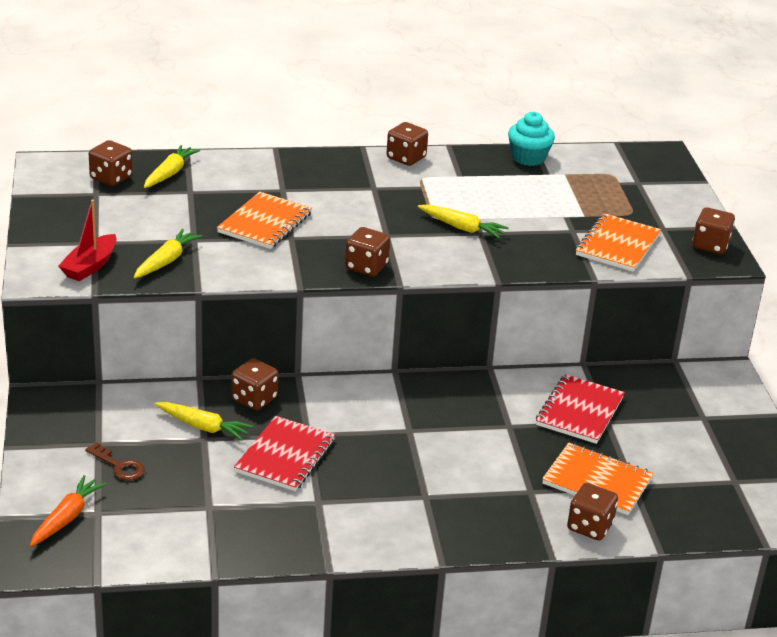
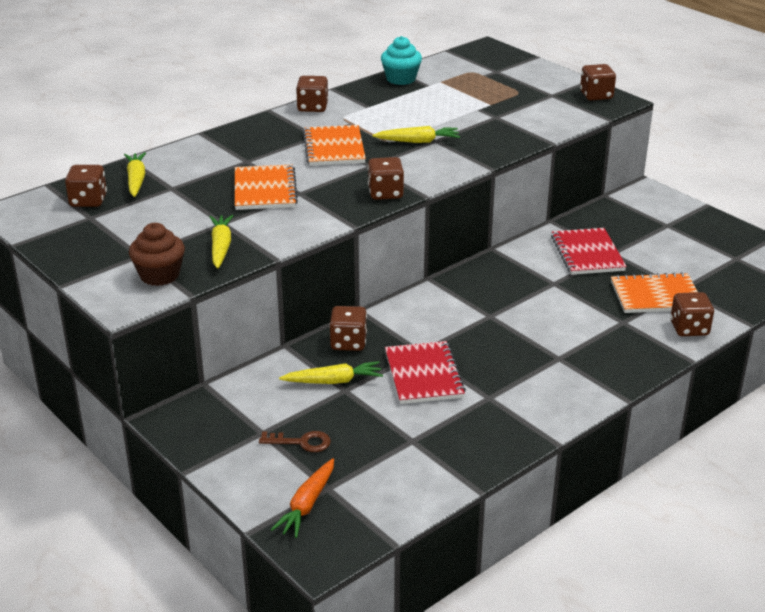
camera: 30 degrees left, 0 degrees up
orange carrot [30,475,107,547] -> orange carrot turned 150 degrees counterclockwise [270,458,334,538]
red boat [58,200,117,281] -> brown cupcake [129,223,185,286]
orange notebook [576,213,661,272] -> orange notebook moved to [303,125,366,166]

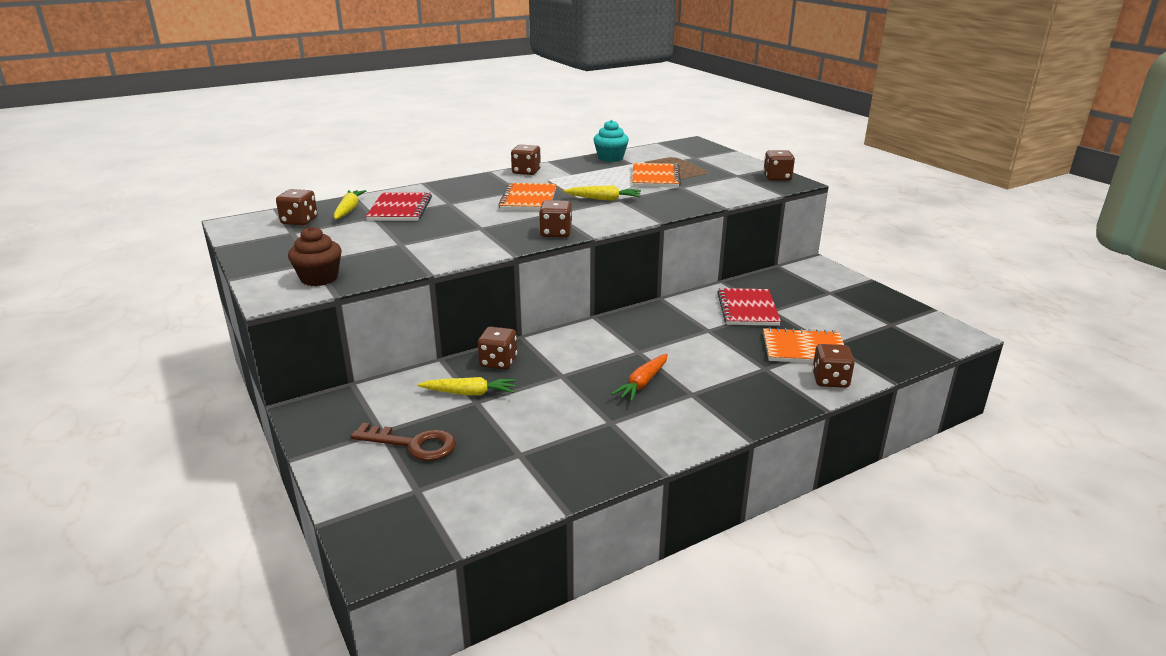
camera: 10 degrees right, 5 degrees down
yellow carrot [209,215,233,269] -> none
orange notebook [235,164,298,210] -> orange notebook moved to [632,163,681,187]
brown key [259,431,331,452] -> brown key [351,423,456,461], size x1.54
orange carrot [270,458,334,538] -> orange carrot moved to [611,354,668,402]
red notebook [385,341,466,404] -> red notebook moved to [366,192,432,221]

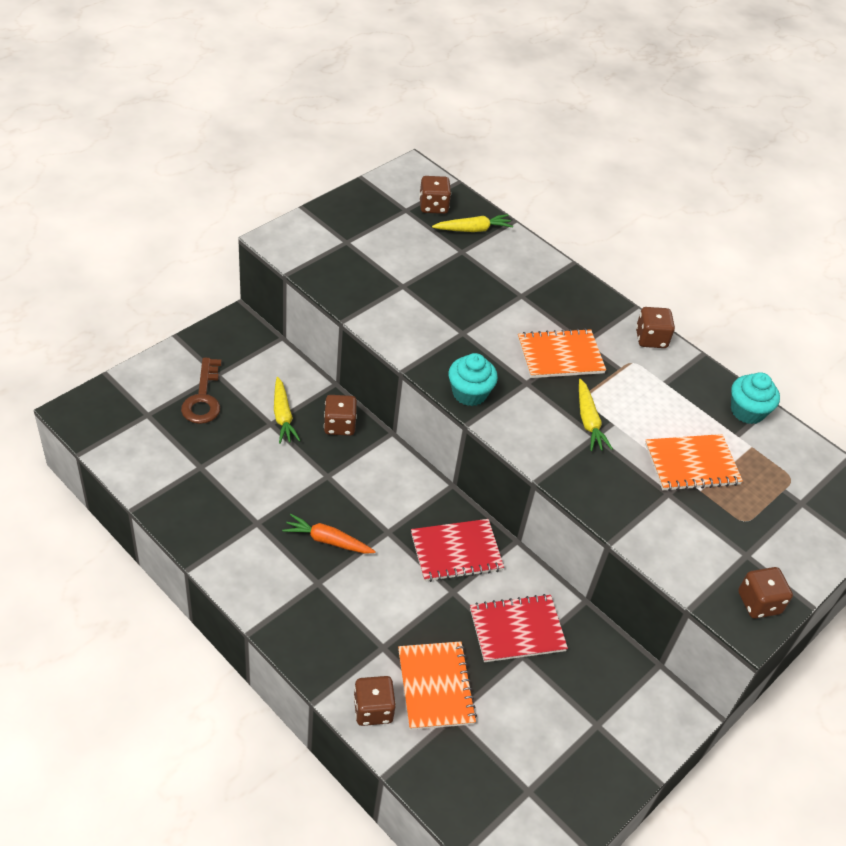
camera: 70 degrees right, 20 degrees up
brown cupcake [288,226,342,286] -> none
red notebook [366,192,432,221] -> red notebook moved to [411,519,504,582]
brown dice [539,200,572,237] -> turquoise cupcake [448,353,498,406]

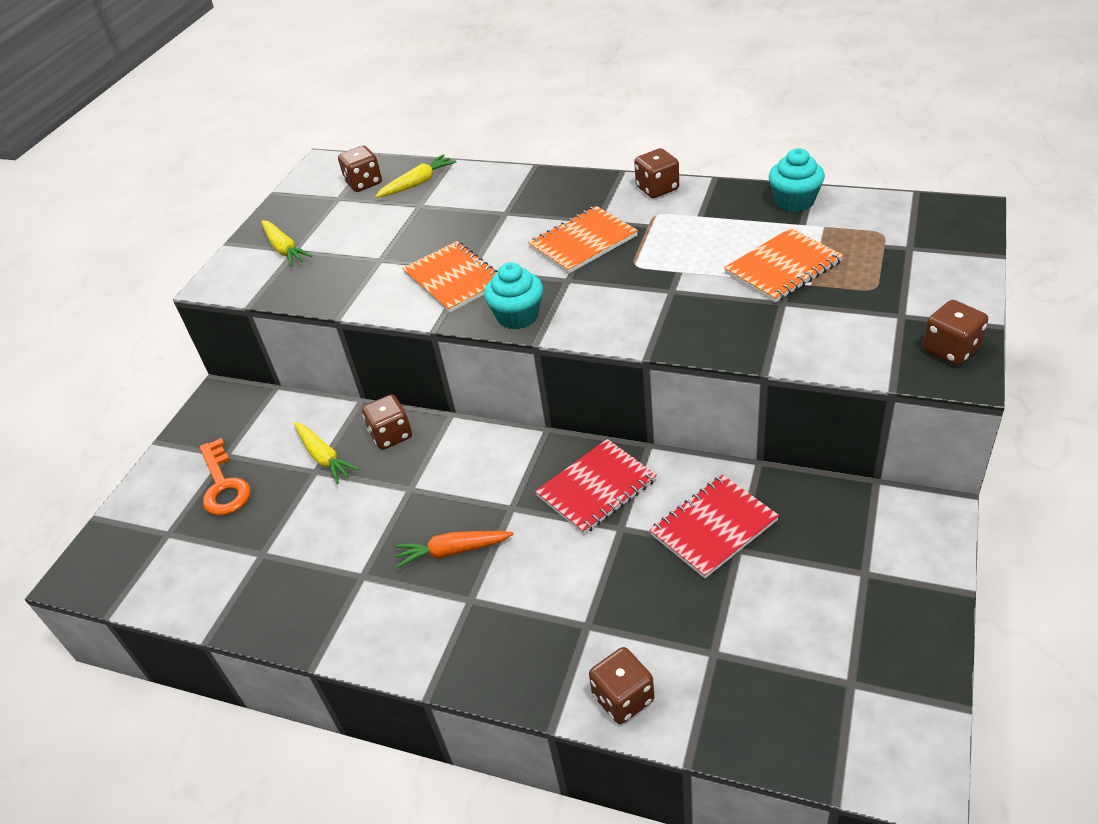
camera: 15 degrees left, 5 degrees down
brown key [181,358,222,424] -> orange key [200,438,251,515]
orange notebook [398,641,477,730] -> orange notebook moved to [402,241,498,313]
yellow carrot [579,379,613,451] -> yellow carrot moved to [261,220,312,267]

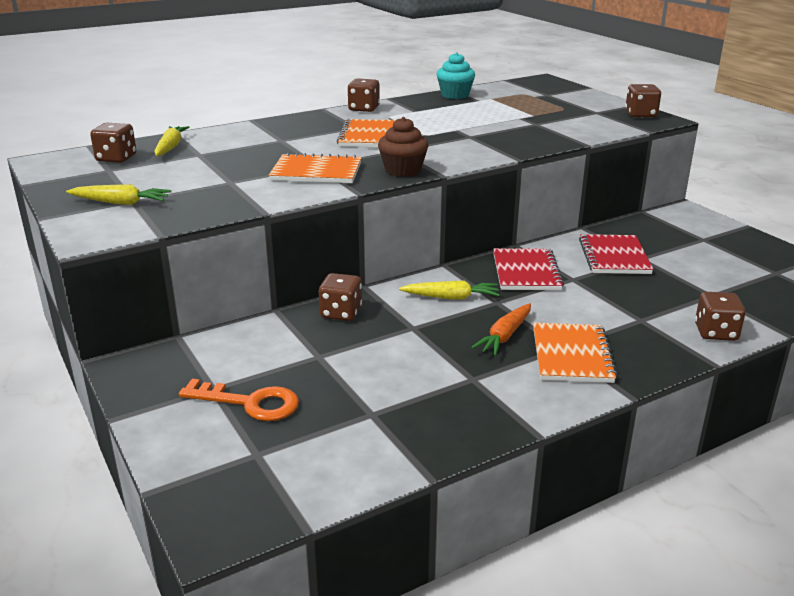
camera: 55 degrees left, 15 degrees down
yellow carrot [294,422,359,484] -> yellow carrot moved to [399,280,500,299]
turquoise cupcake [484,262,543,329] -> brown cupcake [378,117,429,177]
orange notebook [724,228,844,303] -> orange notebook moved to [533,323,617,383]

